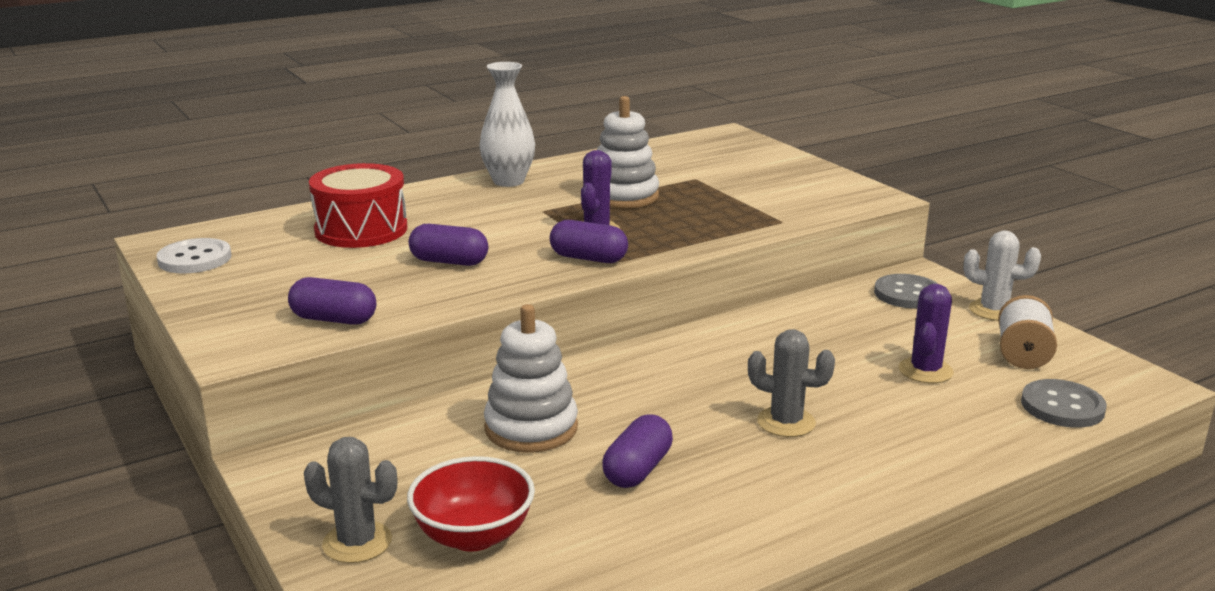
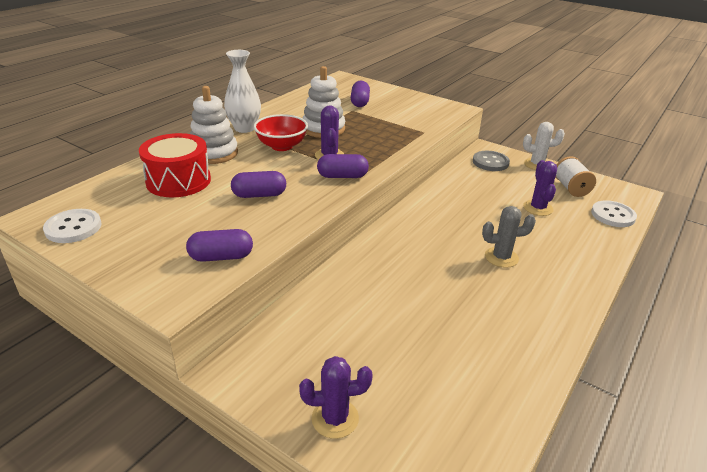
camera: 25 degrees left, 10 degrees up
grey cactus [304,437,397,563] -> purple cactus [299,356,373,439]
red bowl [407,456,535,551] -> red bowl moved to [254,114,308,151]
white stacking toy [484,304,578,453] -> white stacking toy moved to [190,86,238,164]
purple capsule [602,414,673,488] -> purple capsule moved to [350,81,370,107]
grey button [1021,379,1107,428] -> white button [591,200,637,227]

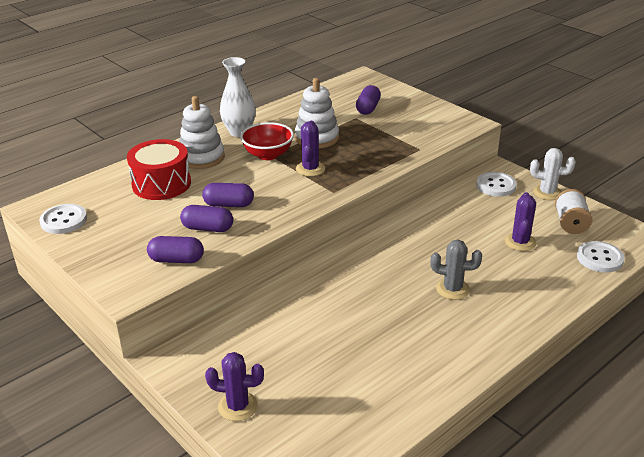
camera: 15 degrees right, 0 degrees up
purple capsule [317,154,369,178] -> purple capsule moved to [180,205,233,232]
grey button [473,151,510,171] -> white button [476,172,517,197]

